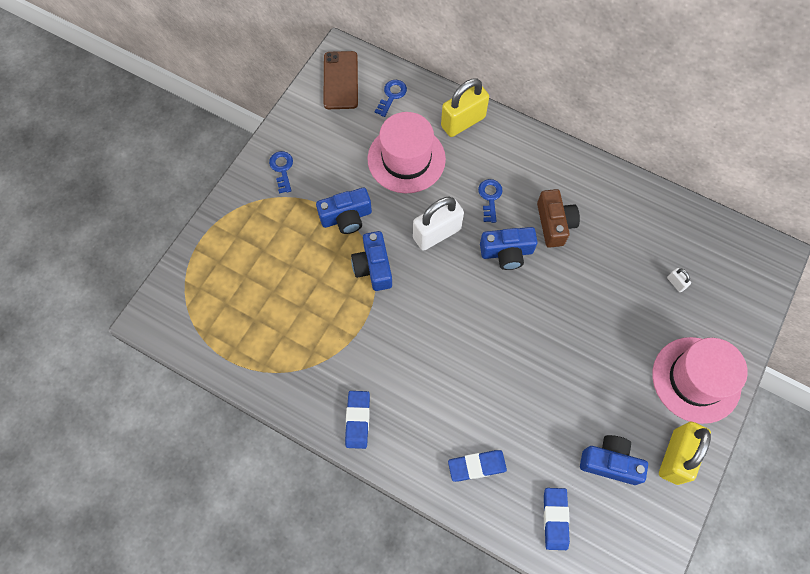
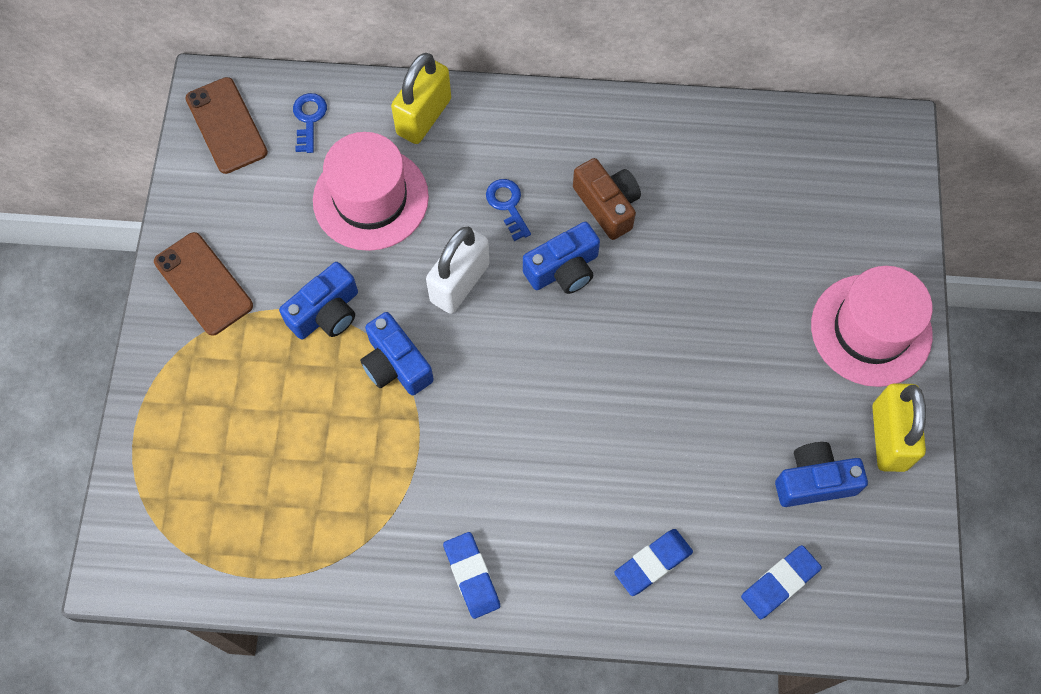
camera: 25 degrees left, 0 degrees up
blue key [269,151,293,194] -> brown phone [154,232,253,336]
blue eraser [544,488,570,550] -> blue eraser turned 75 degrees clockwise [741,545,822,619]
white padlock [667,268,691,292] -> none

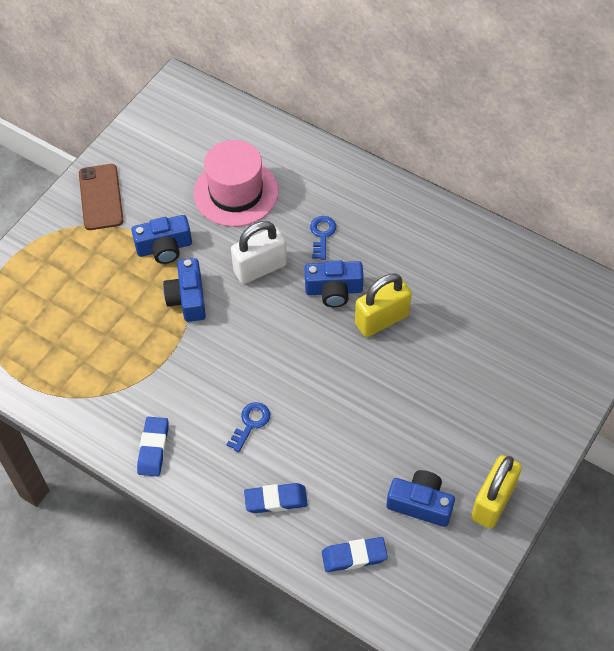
camera: 30 degrees right, 10 degrees down
brown phone [185,77,268,174] -> none
blue key [293,93,327,153] -> blue key moved to [226,402,270,452]
yellow padlock [391,53,451,144] -> yellow padlock moved to [355,273,412,337]
brown camera [573,158,641,240] -> none
pink hat [811,266,933,387] -> none

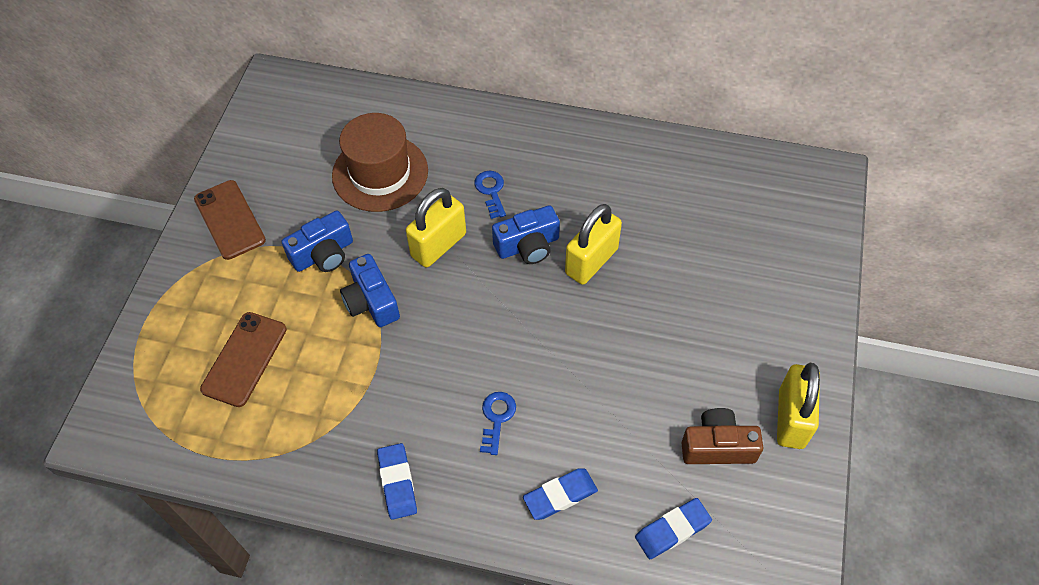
camera: 20 degrees left, 0 degrees up
pink hat [194,140,278,227] -> brown hat [332,113,428,212]
white padlock [231,221,287,284] -> yellow padlock [406,188,466,268]
blue camera [386,470,455,527] -> brown camera [682,408,763,464]
none -> brown phone [200,312,287,407]

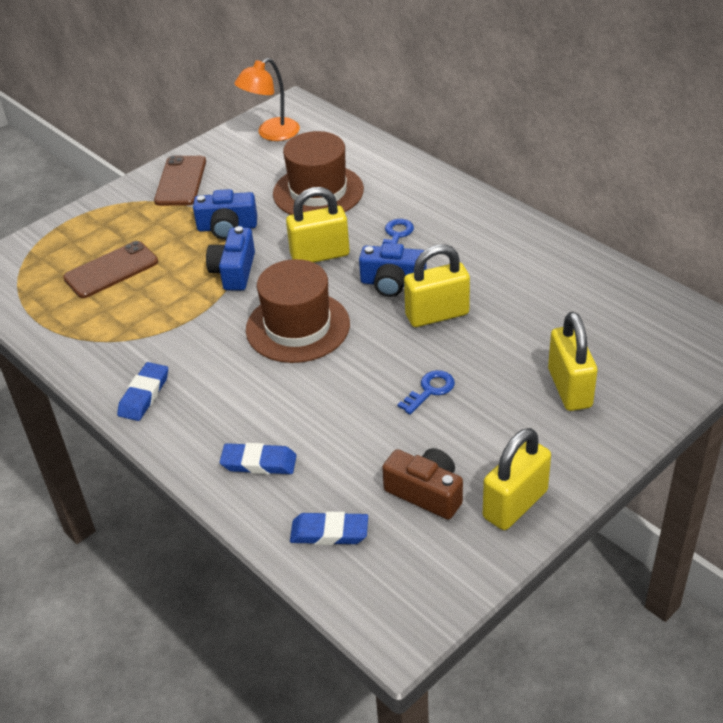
camera: 35 degrees right, 15 degrees down
blue key [480,392,516,455] -> blue key moved to [397,370,455,415]
none -> orange lamp [234,58,300,141]
none -> brown hat [246,259,350,363]
none -> yellow padlock [548,312,597,411]

